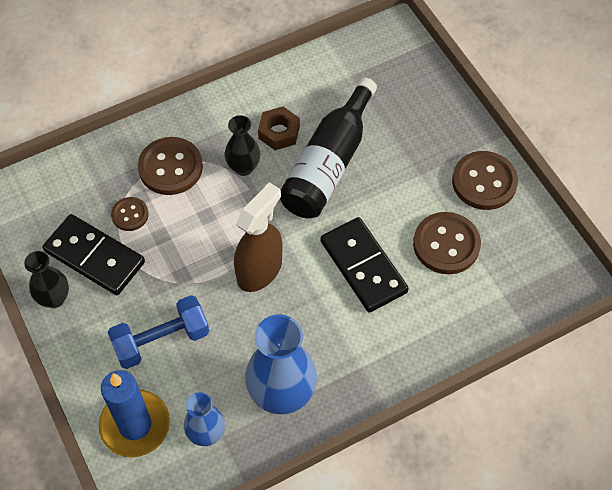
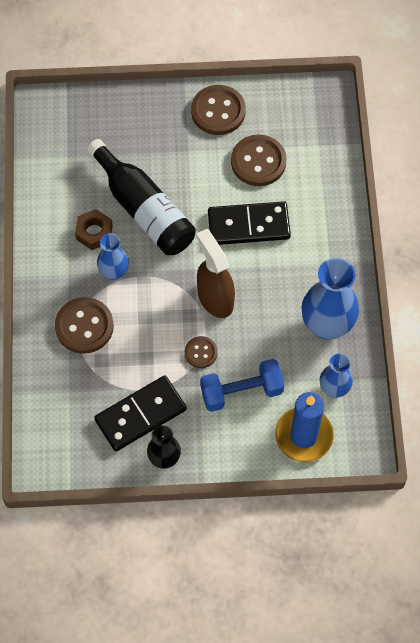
camera: 65 degrees left, 5 degrees up
blue dumbbell [108,295,209,369] -> blue dumbbell turned 75 degrees clockwise [200,359,284,412]
brown button [111,197,149,231] -> brown button moved to [185,336,218,368]
black vase [224,115,260,176] -> blue vase [97,233,129,280]

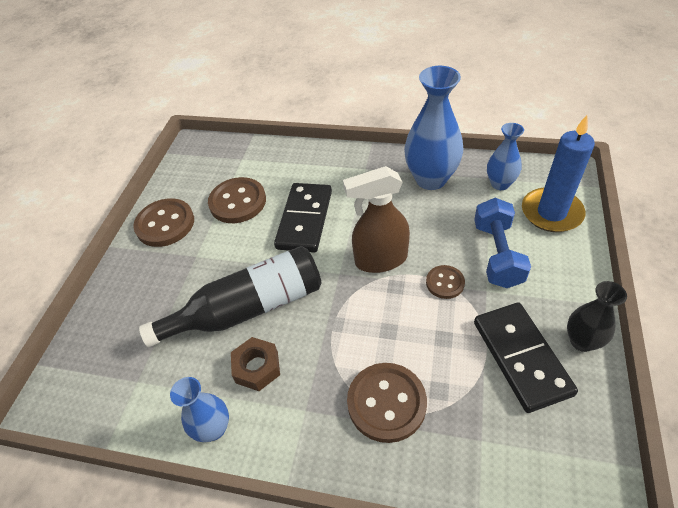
camera: 70 degrees left, 15 degrees down
blue vase [97,233,129,280] -> blue vase moved to [170,377,229,442]

